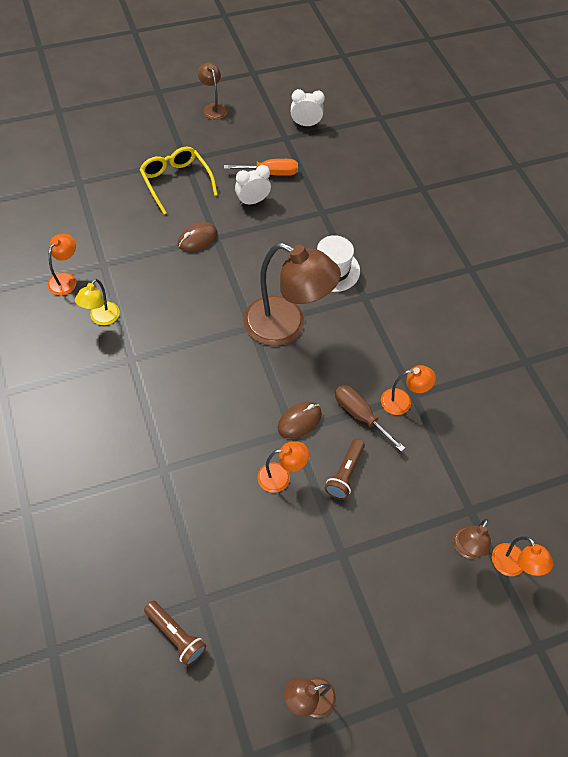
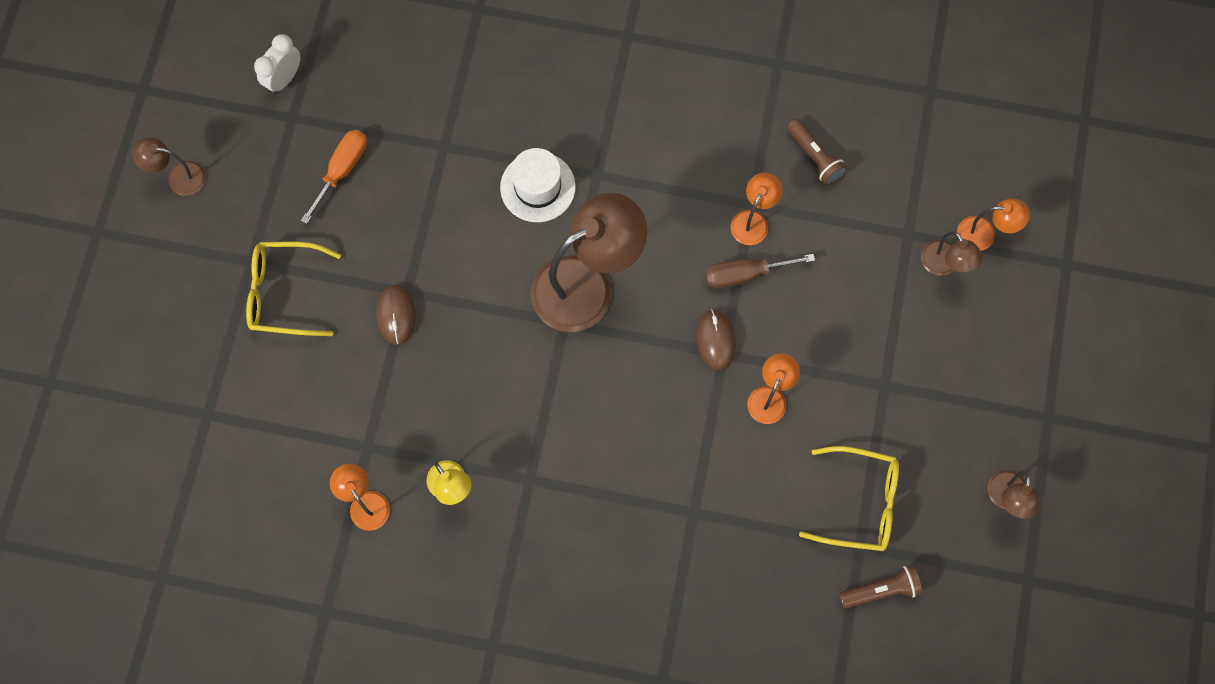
camera: 55 degrees left, 15 degrees up
white clock [235,165,271,206] -> none
brown flashlight [325,439,365,500] -> brown flashlight moved to [787,119,847,186]
none -> yellow glasses [799,446,899,551]

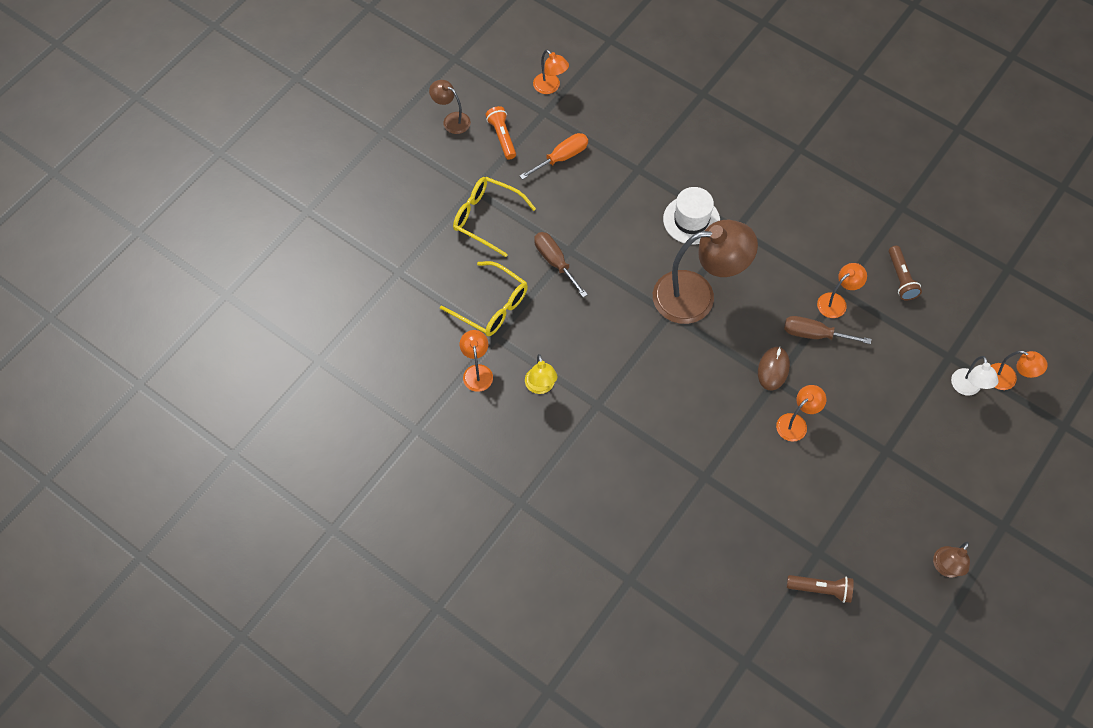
camera: 25 degrees right, 10 degrees down
white clock [254,34,300,94] -> orange lamp [533,49,569,94]
brown mouse [376,285,416,345] -> brown screwdriver [534,232,588,297]
yellow glasses [799,446,899,551] -> yellow glasses moved to [440,261,528,336]
brown lamp [921,231,983,276] -> white lamp [951,356,998,396]
none -> orange flashlight [486,106,516,160]

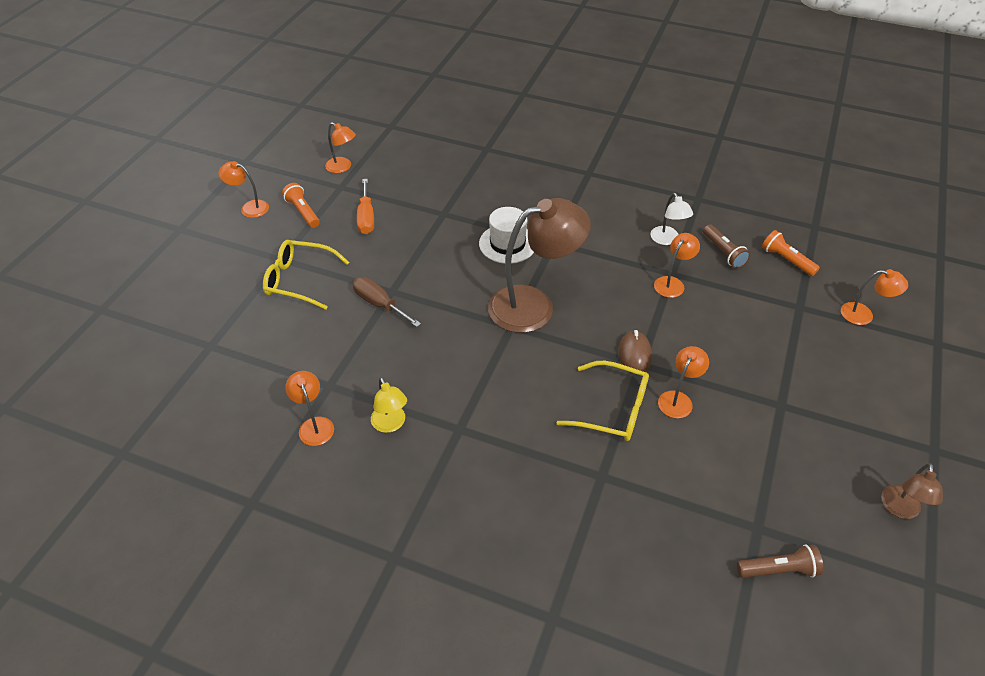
camera: 15 degrees left, 15 degrees down
brown lamp [429,80,471,134] -> orange lamp [218,161,269,218]
yellow glasses [440,261,528,336] -> yellow glasses moved to [556,361,649,441]
orange screwdriver [520,133,588,180] -> orange screwdriver turned 135 degrees clockwise [357,179,374,234]
brown screwdriver [784,316,871,344] -> none
white lamp [951,356,998,396] -> white lamp moved to [650,193,693,245]
none -> orange flashlight [762,230,820,276]

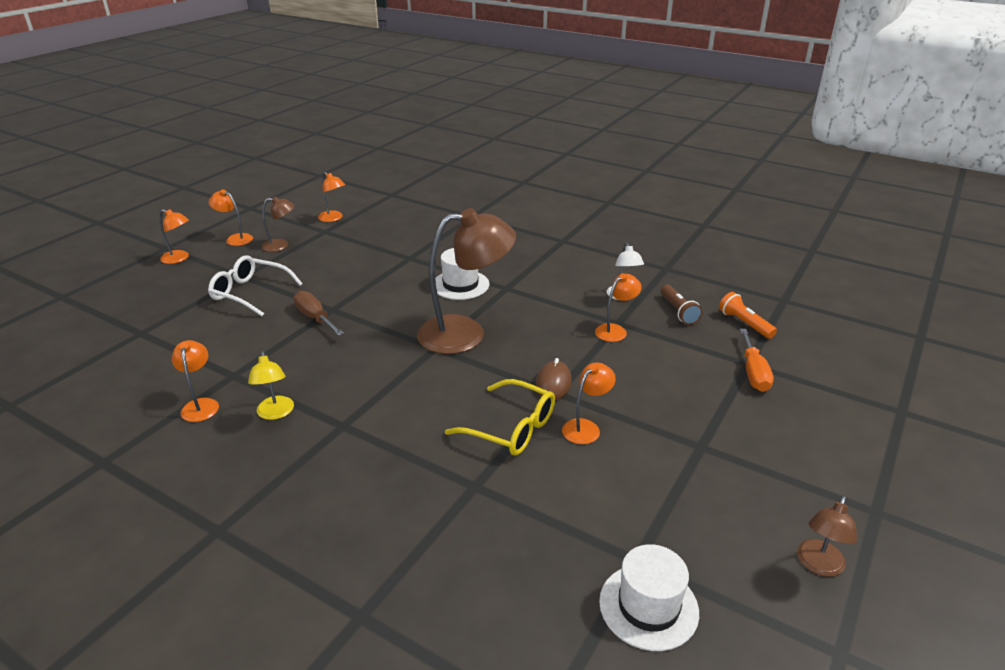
camera: 10 degrees right, 15 degrees down
yellow glasses [263,240,349,310] -> white glasses [208,255,303,316]
orange flashlight [282,183,320,228] -> brown lamp [261,196,295,252]
orange screwdriver [357,179,374,234] -> orange screwdriver moved to [740,329,774,392]
brown flashlight [737,544,823,578] -> white hat [599,544,699,651]
orange lamp [841,269,908,325] -> orange lamp moved to [160,209,189,264]

